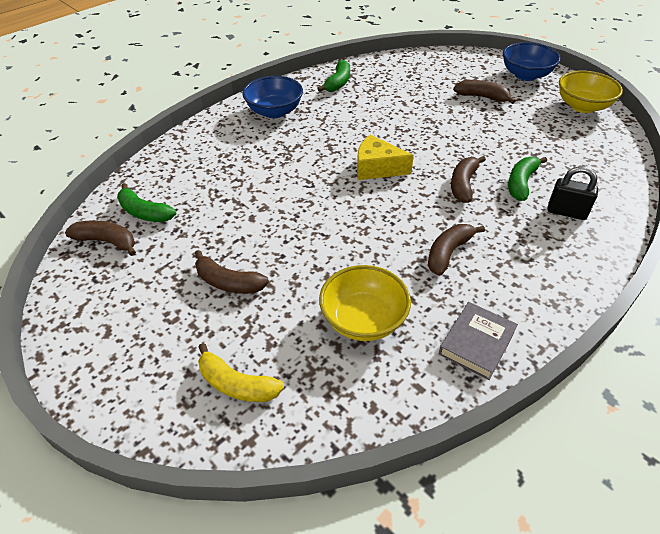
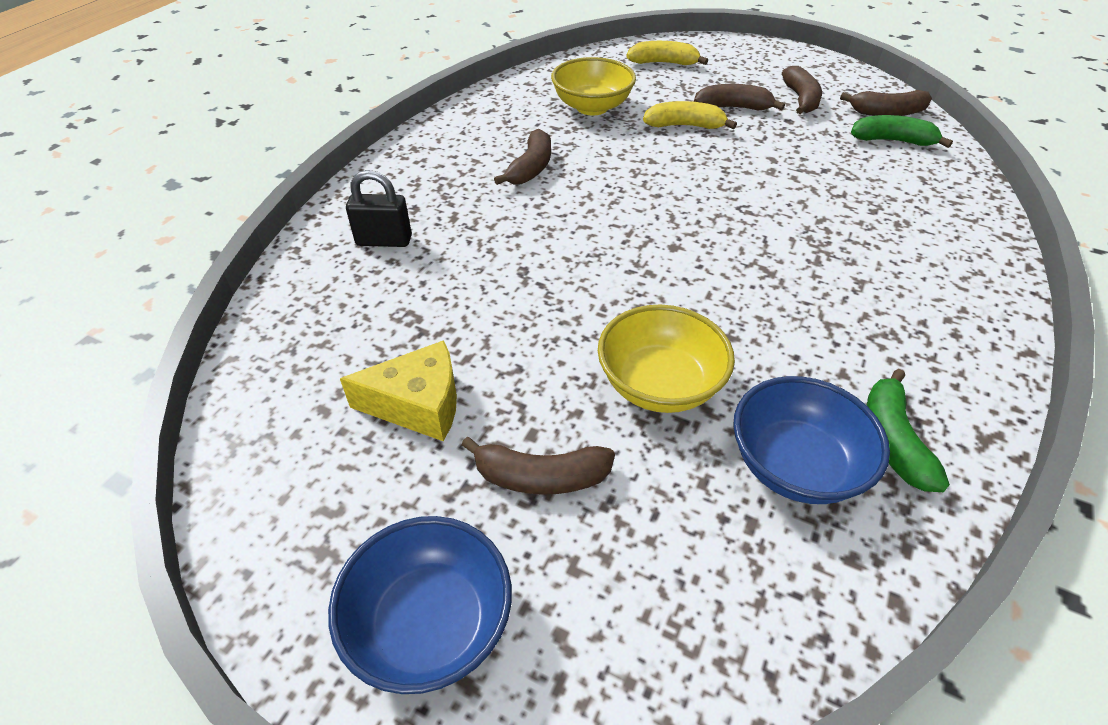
camera: 160 degrees right, 0 degrees up
blue bowl [242,76,303,118] -> blue bowl moved to [733,376,890,504]
yellow cheese [357,134,414,180] -> yellow cheese moved to [340,340,457,441]
grey book [439,302,518,380] -> none
brown banana [451,156,486,203] -> brown banana moved to [782,66,822,114]
green banana [508,157,547,201] -> none
yellow bowl [559,71,623,113] -> yellow bowl moved to [598,305,735,413]
none -> yellow banana [643,101,737,129]

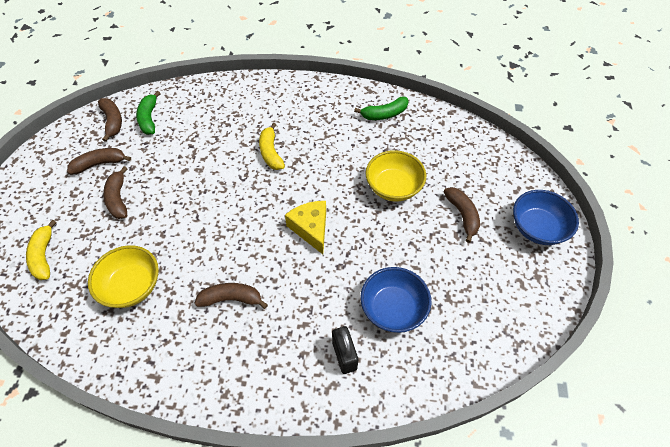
camera: 110 degrees left, 10 degrees up
yellow cheese [340,340,457,441] -> yellow cheese moved to [285,201,326,254]
yellow banana [643,101,737,129] -> yellow banana moved to [259,123,285,170]
blue bowl [733,376,890,504] -> blue bowl moved to [360,267,431,333]

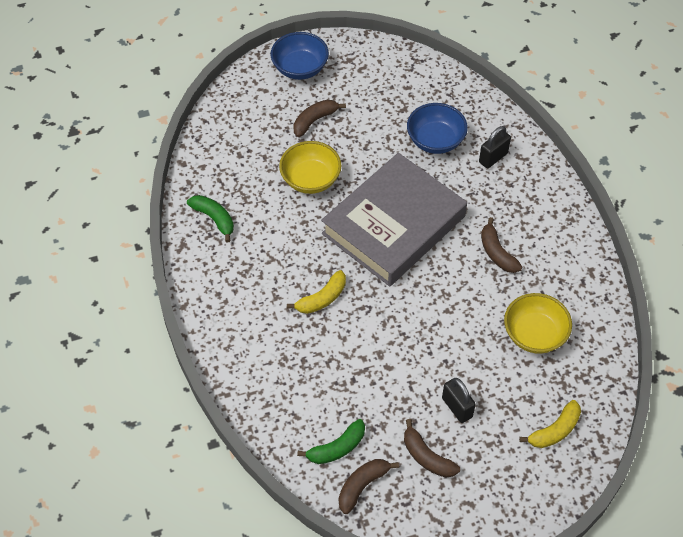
camera: 115 degrees left, 0 degrees up
brown banana [103,166,128,219] -> black padlock [442,378,476,423]
yellow cheese [285,201,326,254] -> grey book [321,153,467,286]

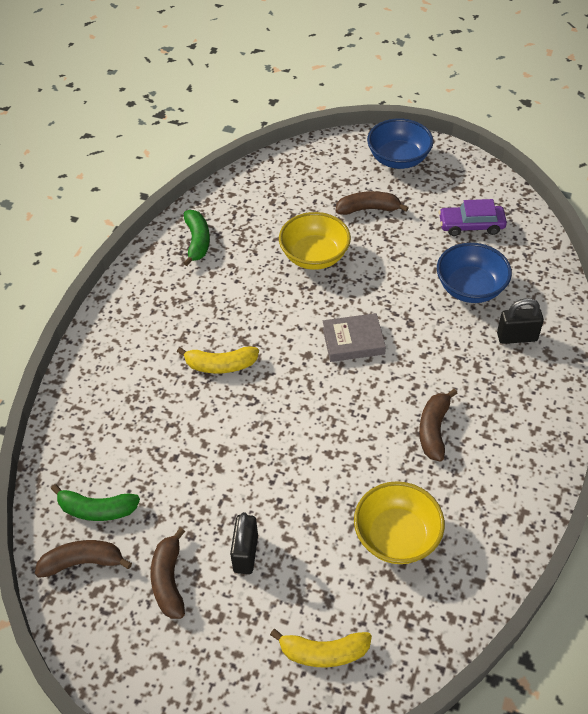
camera: 40 degrees right, 5 degrees down
grey book [321,153,467,286] -> grey book [323,313,386,362], size x0.40
none -> purple car [439,199,507,236]

